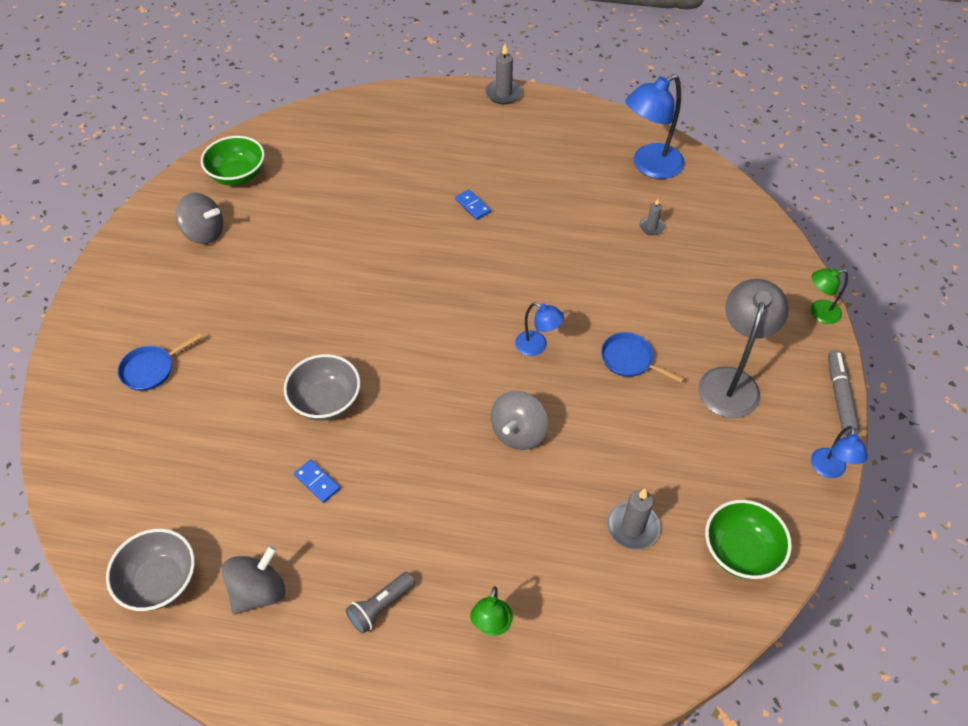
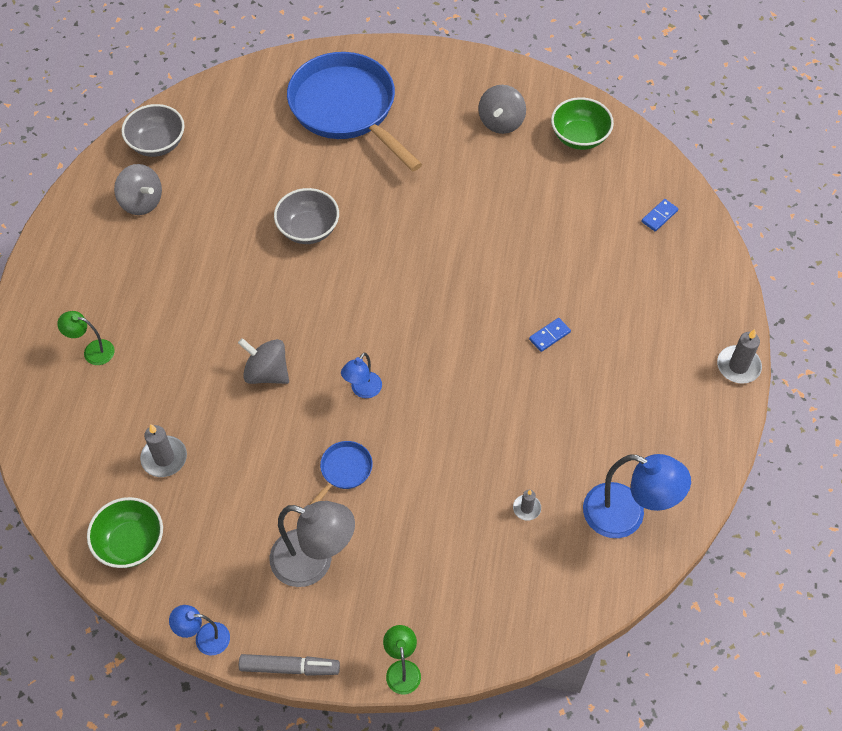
camera: 90 degrees right, 5 degrees up
blue pan [118,333,202,391] -> blue pan [287,52,422,172], size x2.45
blue domino [294,459,340,503] -> blue domino moved to [641,199,678,232]
grey flashlight [345,572,415,634] -> none
blue lamp [626,74,685,179] -> blue lamp turned 150 degrees clockwise [583,454,691,538]

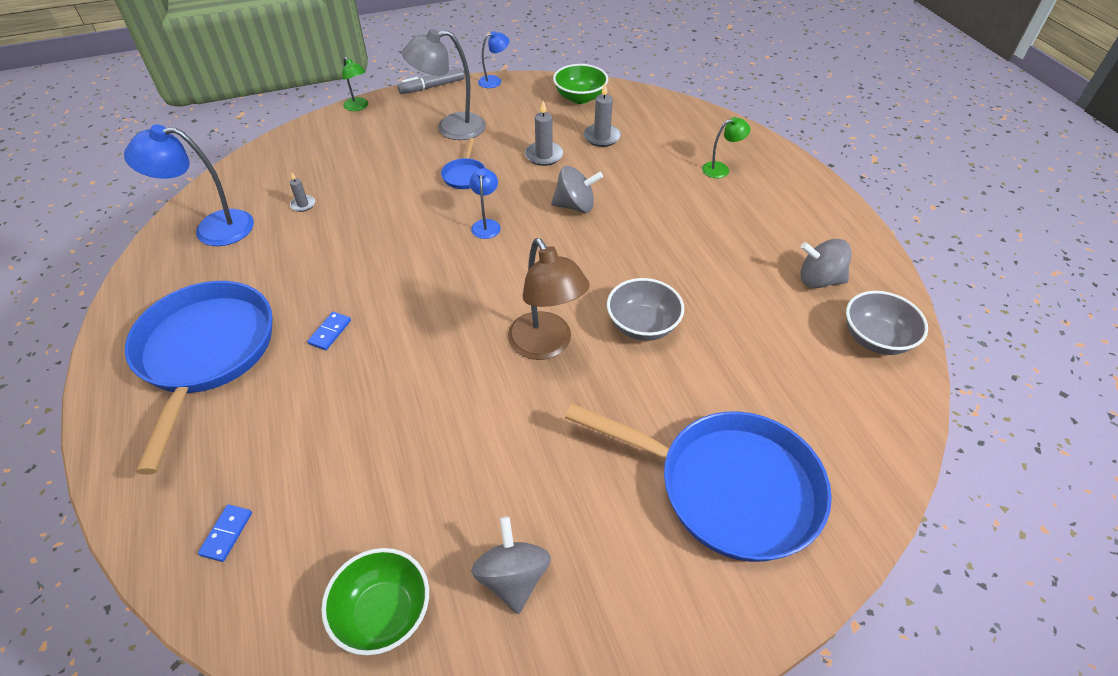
camera: 150 degrees right, 10 degrees down
grey candle [717,329,762,384] -> grey candle moved to [525,101,563,166]
none -> blue pan [125,281,272,475]
none -> brown lamp [508,238,590,360]

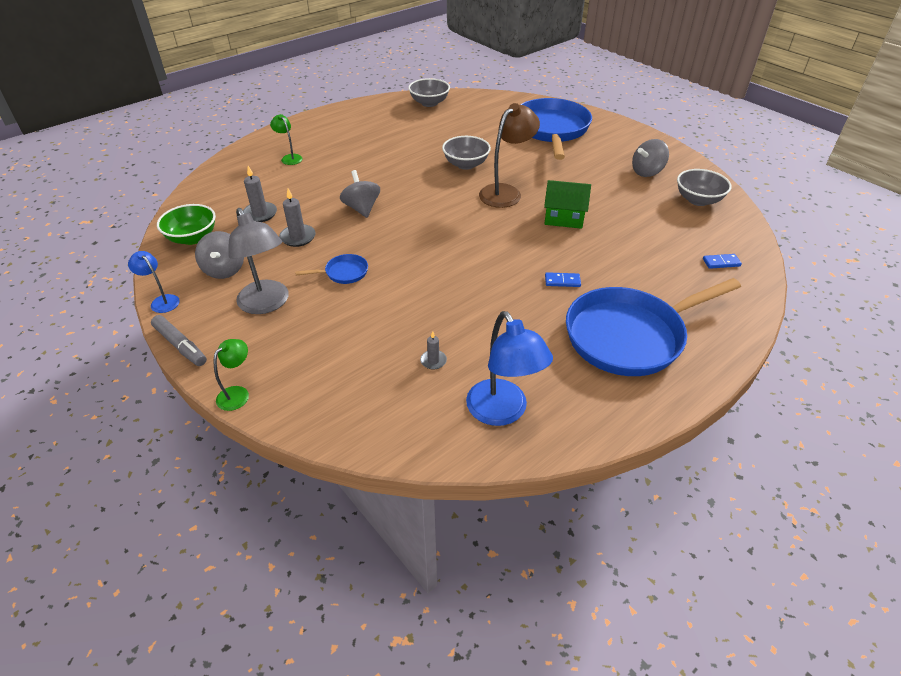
camera: 110 degrees left, 5 degrees down
green bowl [321,548,429,655] -> grey bowl [677,169,731,206]
blue lamp [470,168,501,239] -> none
grey spinning top [800,239,852,288] -> grey spinning top moved to [195,231,244,279]
none -> green house [544,180,591,229]

